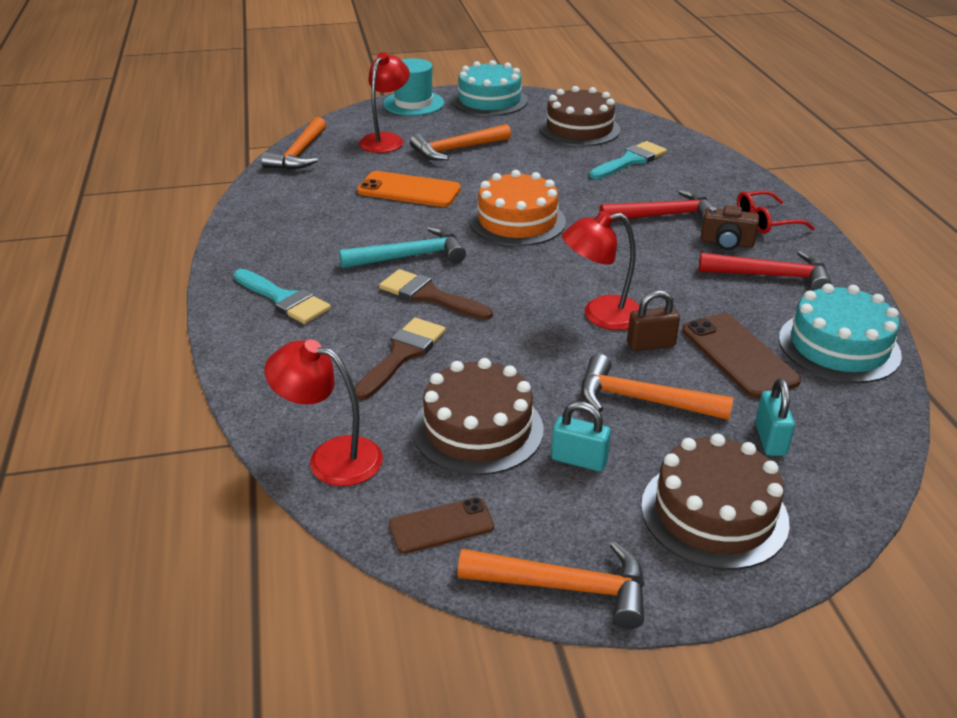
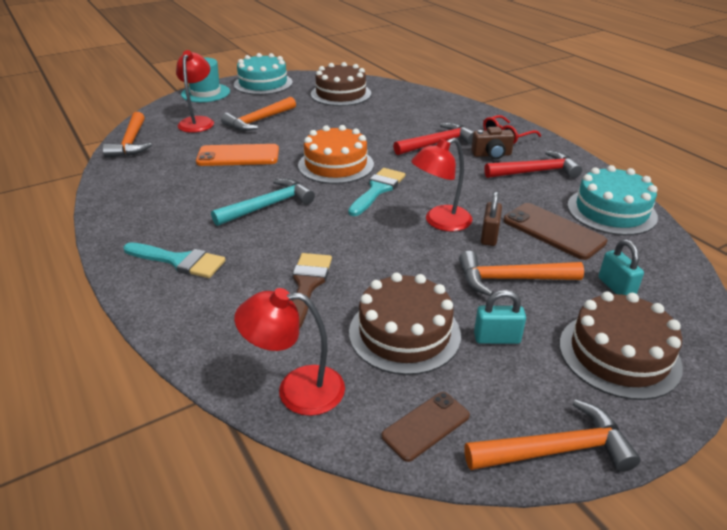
camera: 20 degrees left, 0 degrees up
brown brush [379,269,493,320] -> none
turquoise brush [589,141,667,179] -> turquoise brush moved to [348,168,405,216]
brown padlock [627,290,680,351] -> brown padlock turned 45 degrees counterclockwise [481,191,502,246]

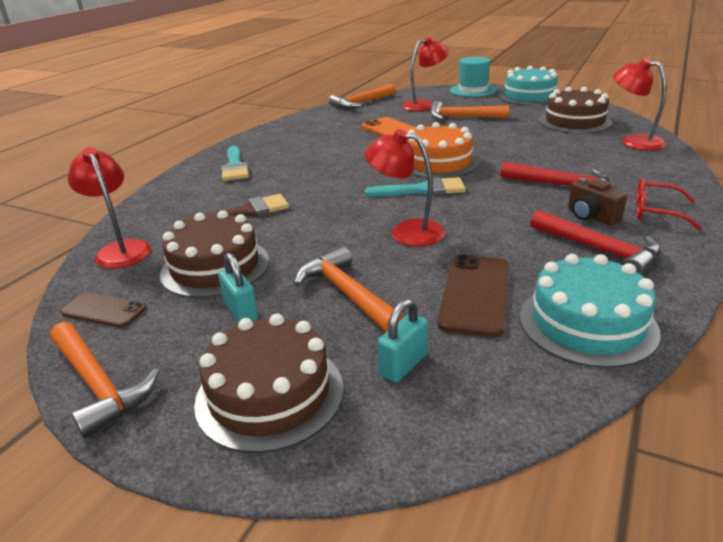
camera: 60 degrees right, 5 degrees down
turquoise hammer [211,178,315,226] -> none
brown padlock [481,191,502,246] -> none
none -> red lamp [613,58,667,150]

